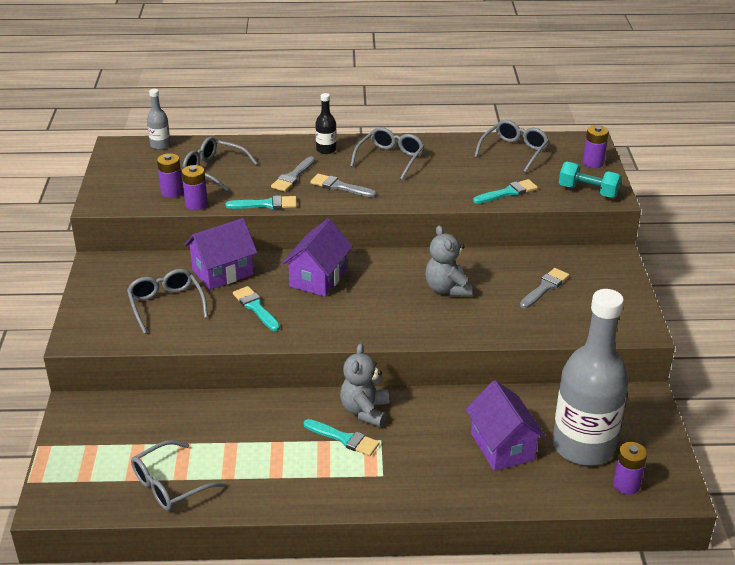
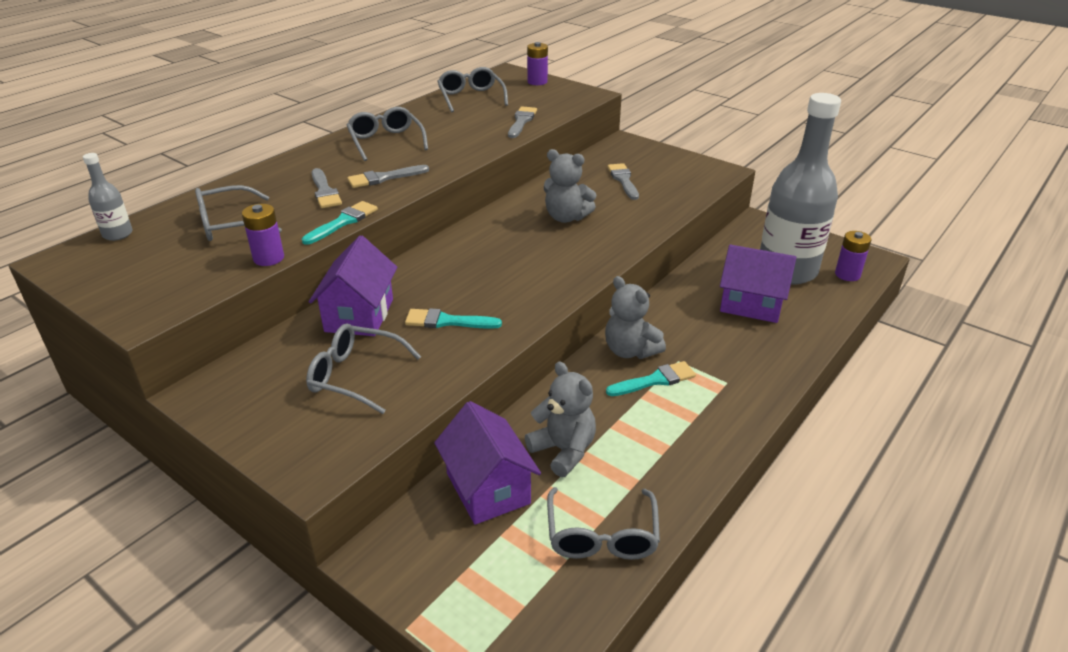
camera: 50 degrees left, 0 degrees up
purple battery [157,153,183,198] -> none
purple house [282,218,353,297] -> purple house moved to [434,401,541,525]
black bottle [315,93,337,154] -> none
turquoise brush [473,179,538,204] -> grey brush [508,106,537,138]
turquoise dumbbell [559,162,622,198] -> none
none -> grey teddy bear [525,361,596,477]

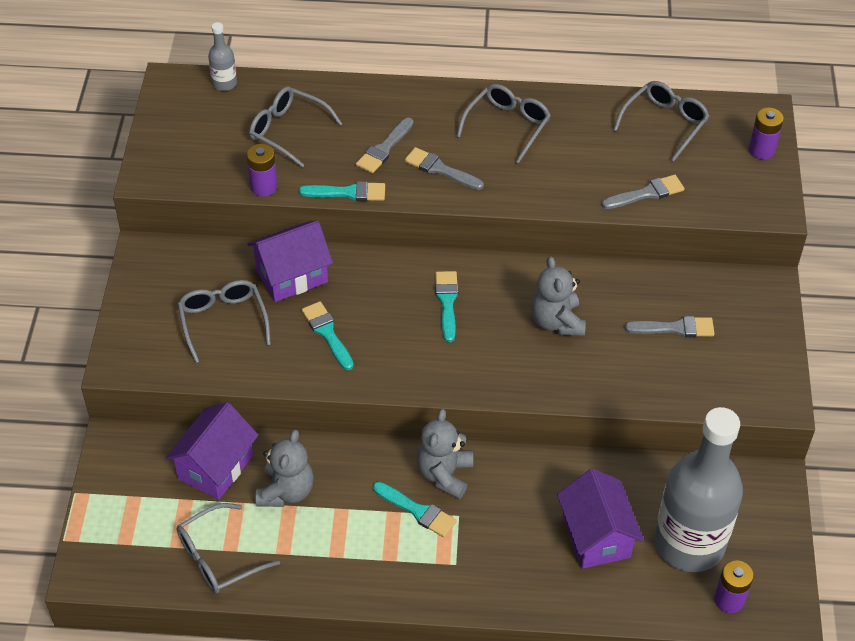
camera: 55 degrees right, 15 degrees up
grey brush [608,163,639,200] -> grey brush turned 45 degrees clockwise [624,316,714,337]
none -> turquoise brush [435,271,458,342]

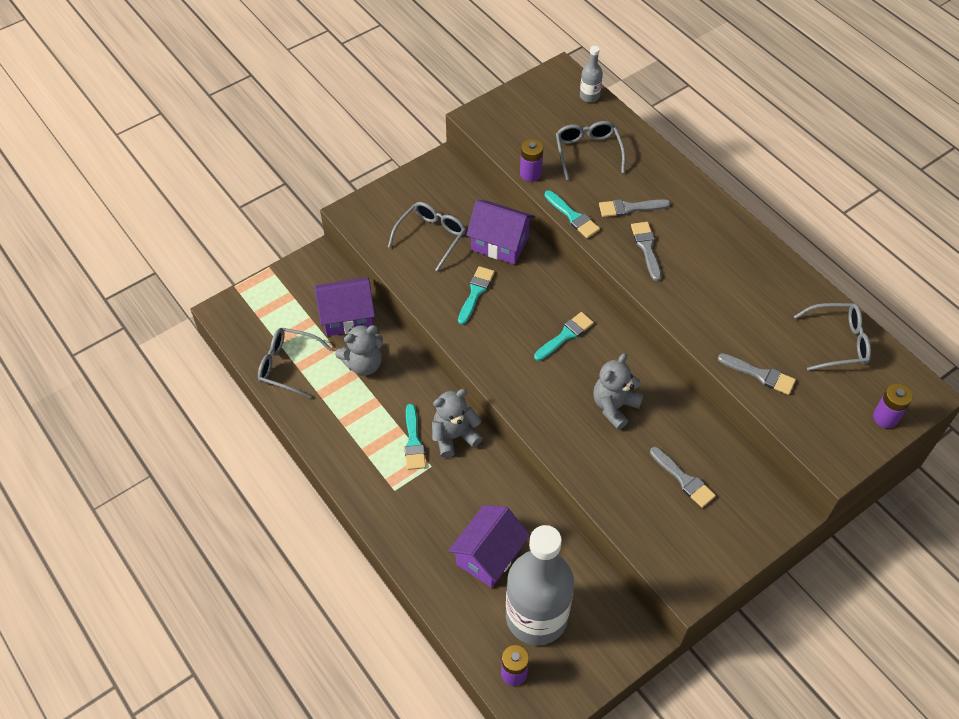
camera: 50 degrees right, 5 degrees up
grey glasses [456,84,551,164] -> none

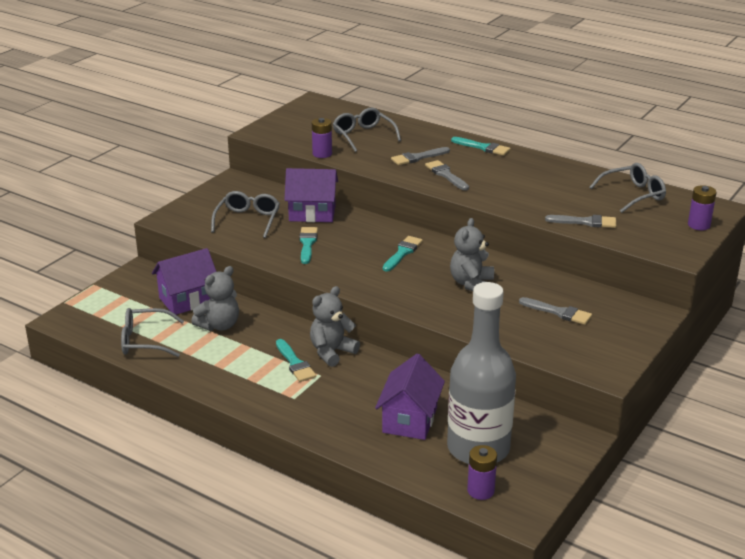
camera: 20 degrees left, 25 degrees down
turquoise brush [544,190,600,238] -> turquoise brush moved to [451,137,511,156]
grey bottle [580,46,603,102] -> none

